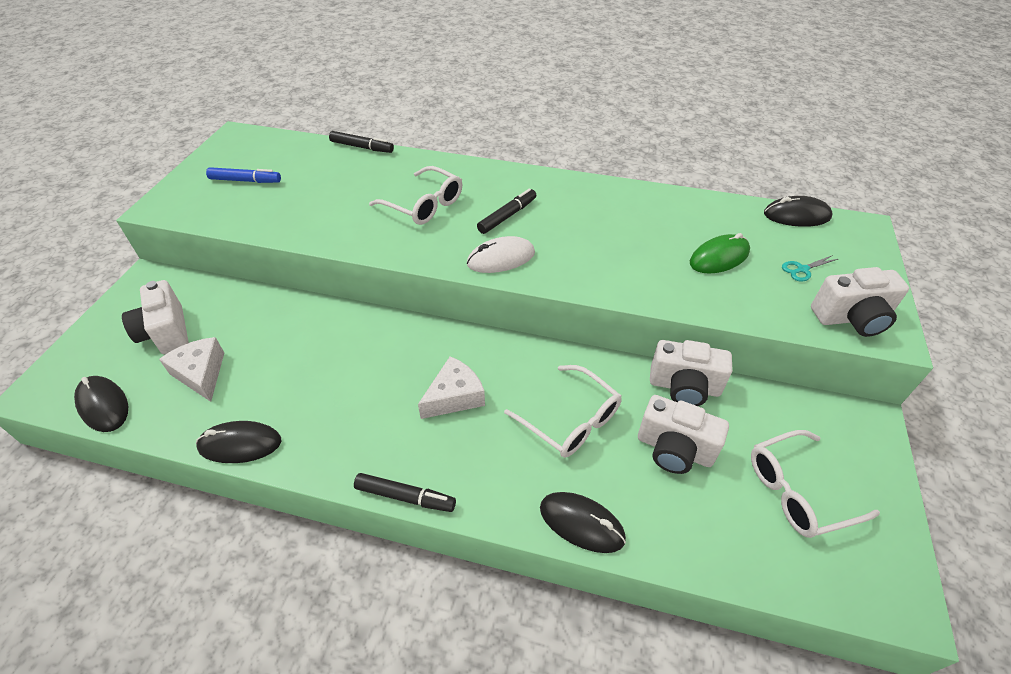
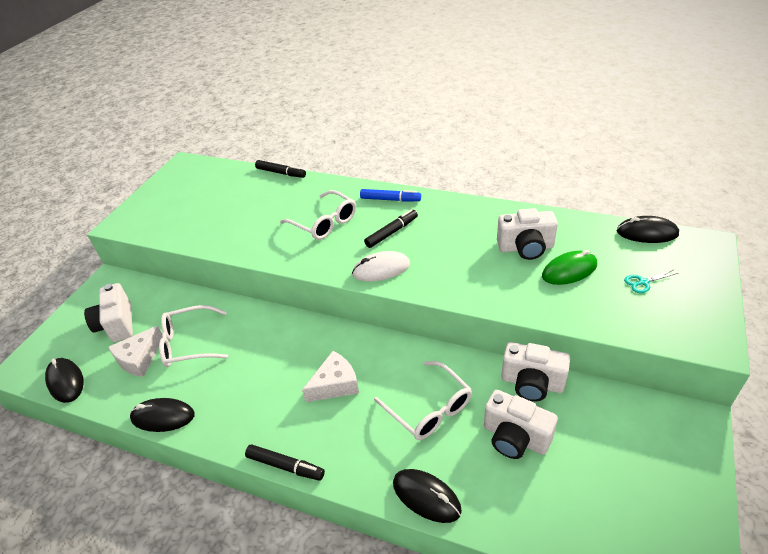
camera: 10 degrees right, 5 degrees down
white cheese [159,337,224,402] -> white cheese turned 120 degrees counterclockwise [108,325,162,377]
blue marker [206,167,281,183] -> blue marker moved to [360,189,421,202]
white glasses [751,430,880,538] -> white glasses moved to [159,305,228,367]
white camera [811,267,909,337] -> white camera moved to [497,208,558,260]

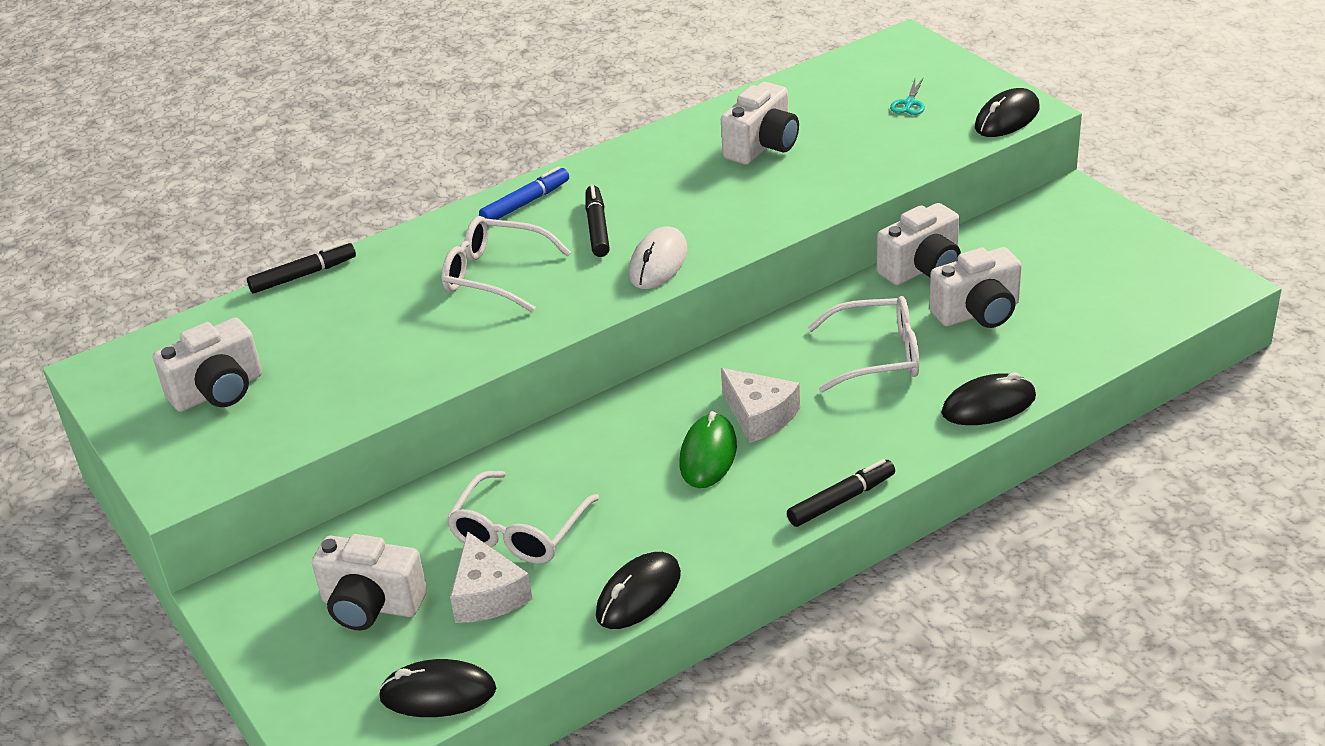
camera: 55 degrees left, 5 degrees down
white glasses [280,190,356,240] -> white glasses turned 150 degrees counterclockwise [441,216,571,312]
white cheese [302,351,359,402] -> white cheese turned 135 degrees clockwise [721,368,800,443]
green mouse [542,250,597,285] -> green mouse moved to [680,411,737,488]
black mouse [617,216,679,243] -> black mouse moved to [975,88,1039,137]
none -> white camera [153,318,262,412]

